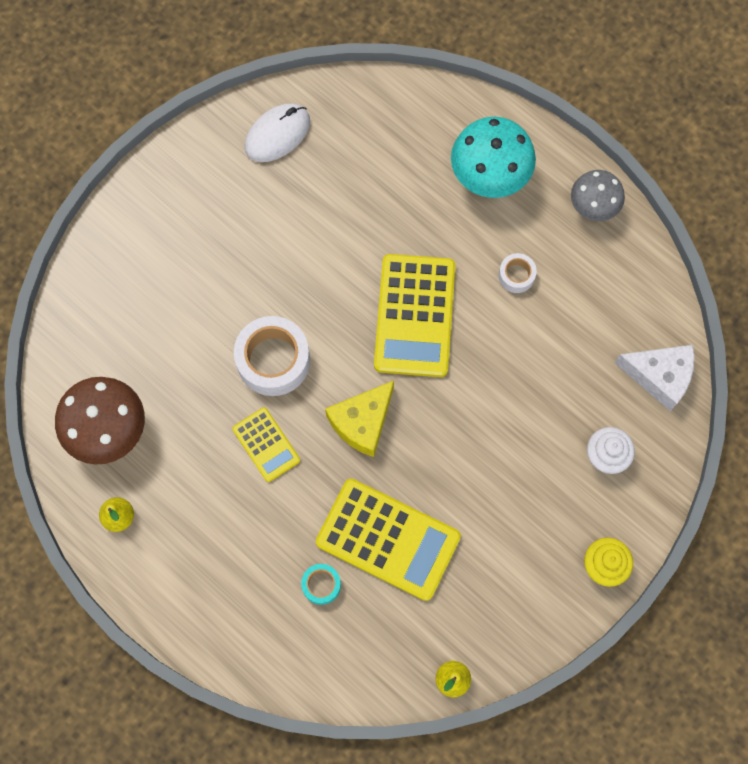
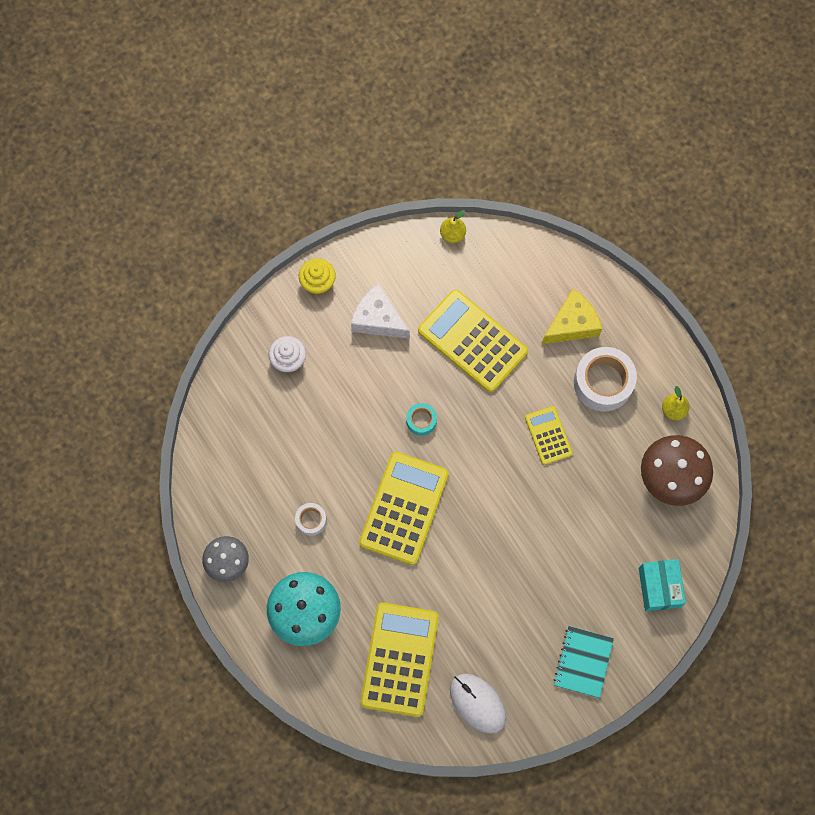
camera: 165 degrees left, 0 degrees up
white tape [234,316,310,396] -> white tape moved to [574,347,637,412]
white mouse [245,104,310,162] -> white mouse turned 75 degrees clockwise [450,673,506,733]
turquoise tape [301,564,341,605] -> turquoise tape moved to [406,403,437,436]
yellow cheese [325,381,394,457] -> yellow cheese moved to [542,289,602,344]
white cheese [615,345,694,411] -> white cheese moved to [351,284,410,339]
none -> yellow calculator [360,602,439,717]
none -> turquoise notebook [554,626,614,698]
none -> turquoise box [639,559,686,611]

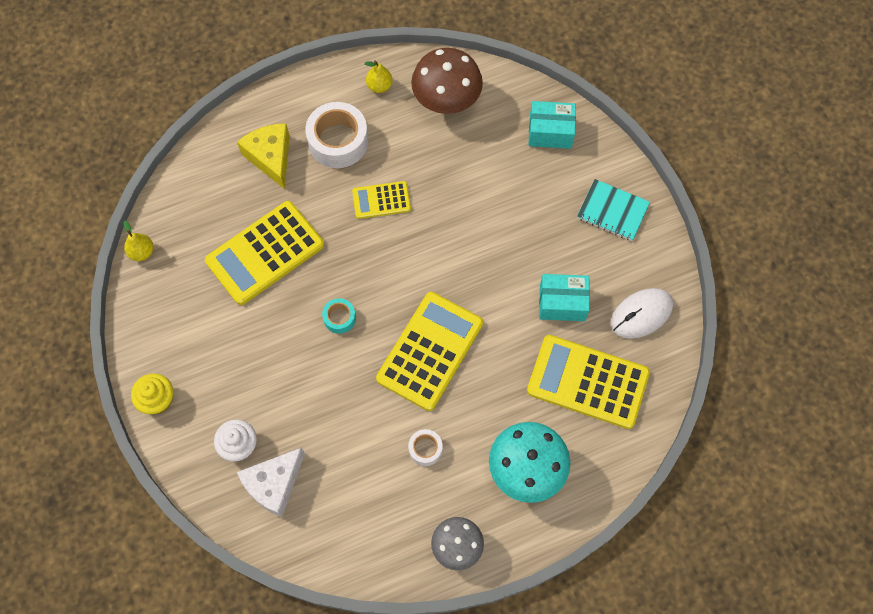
camera: 80 degrees left, 5 degrees down
white cheese [351,284,410,339] -> white cheese moved to [237,447,305,517]
yellow calculator [359,452,449,565] -> yellow calculator turned 90 degrees clockwise [376,292,483,411]
none -> turquoise box [539,274,590,321]

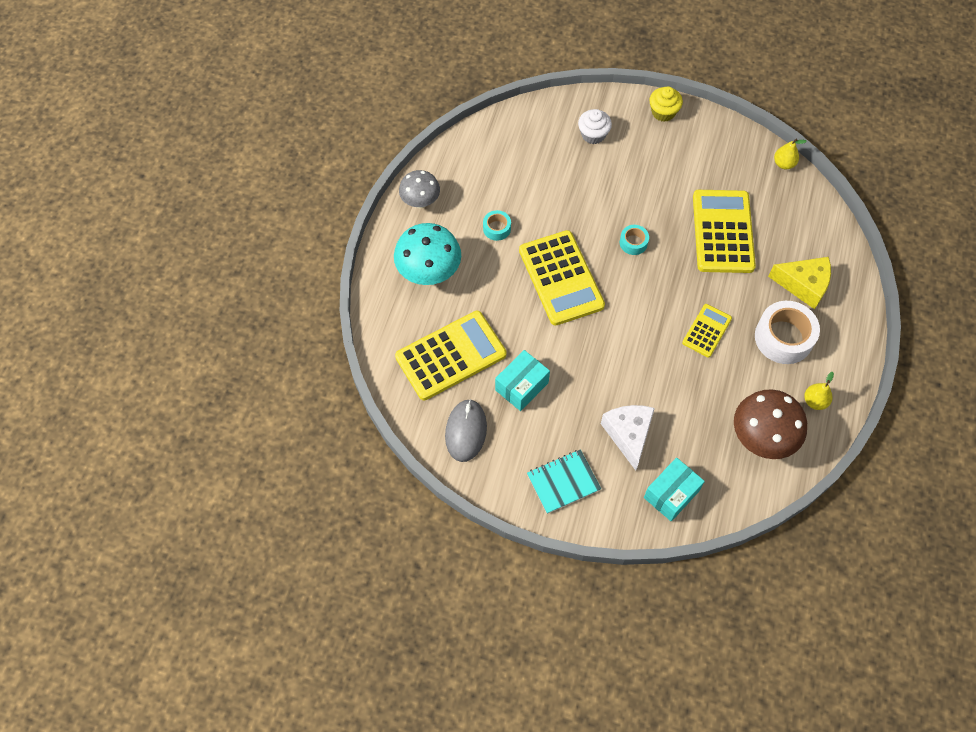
camera: 130 degrees right, 5 degrees down
white cheese [237,447,305,517] -> white cheese moved to [601,405,655,471]
white tape [408,429,443,466] -> turquoise tape [483,210,511,241]
white mouse [611,288,673,339] -> grey mouse [445,399,487,462]

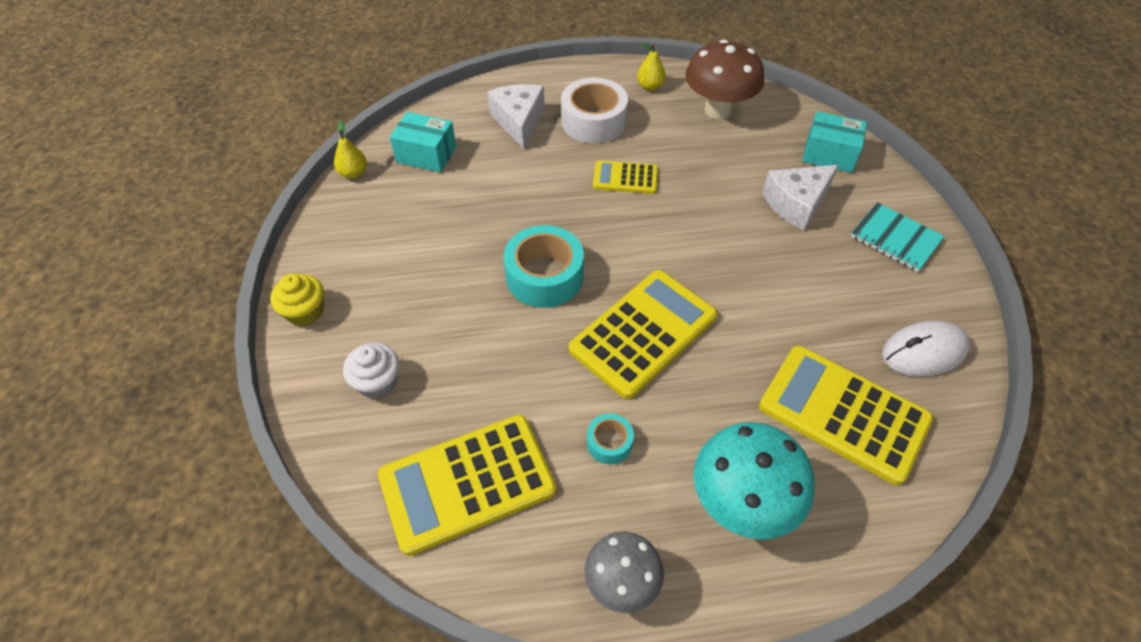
camera: 115 degrees left, 10 degrees down
grey mouse [445,399,487,462] -> white mouse [882,321,970,377]
turquoise box [495,350,550,411] -> turquoise box moved to [390,112,456,172]
turquoise tape [620,225,649,255] -> turquoise tape [504,225,584,308], size x1.98
yellow calculator [693,190,756,273] -> yellow calculator moved to [378,415,556,556]
yellow cheese [768,257,831,309] -> white cheese [487,84,545,149]

